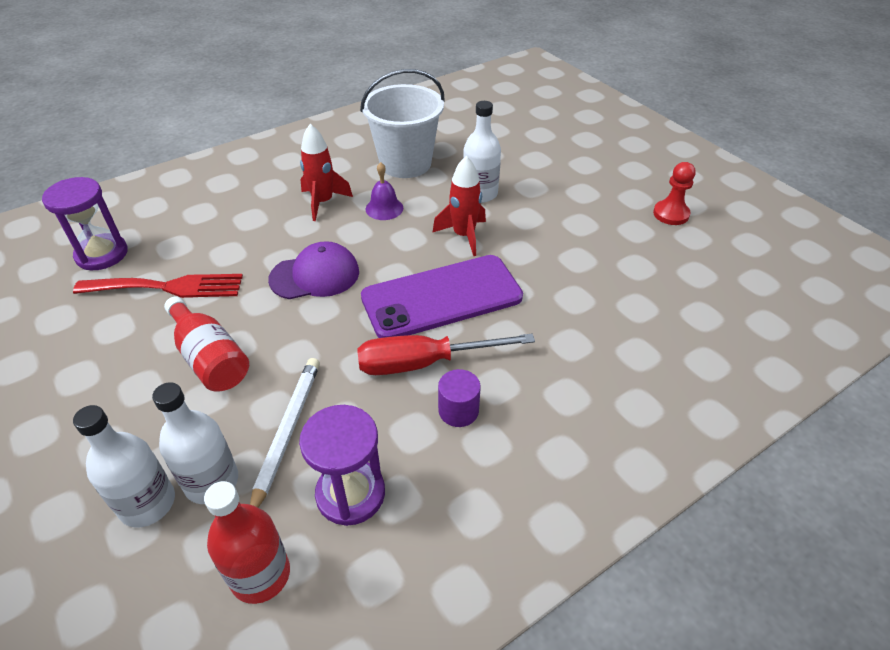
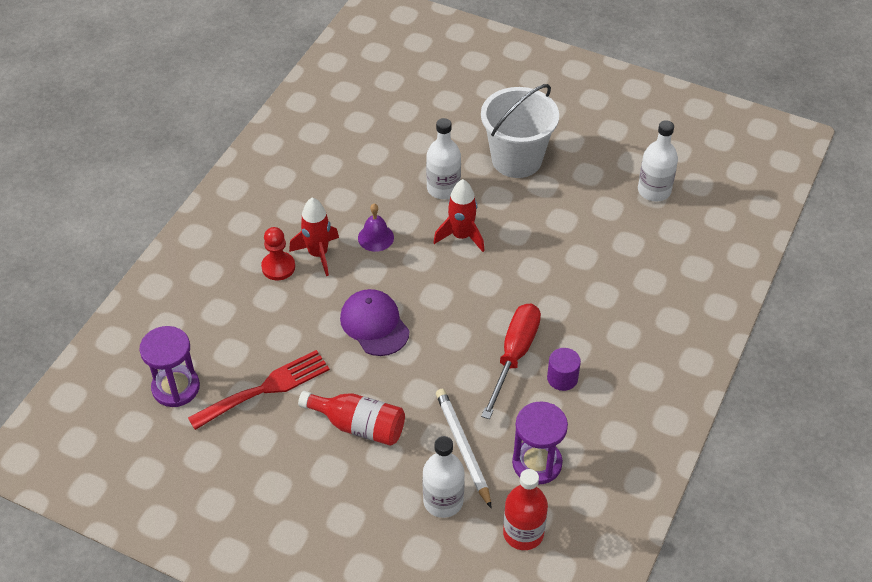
camera: 30 degrees left, 5 degrees up
white bottle [73,405,175,527] -> white bottle moved to [638,120,678,202]
purple cap [268,241,359,299] -> purple cap turned 75 degrees counterclockwise [340,289,410,356]
red screwdriver [357,334,535,375] -> red screwdriver turned 150 degrees clockwise [481,304,541,419]
white bucket [360,69,445,178] -> white bucket moved to [481,84,559,178]
purple phone [361,255,523,338] -> none
red pawn [653,162,696,225] -> red pawn moved to [261,227,295,280]

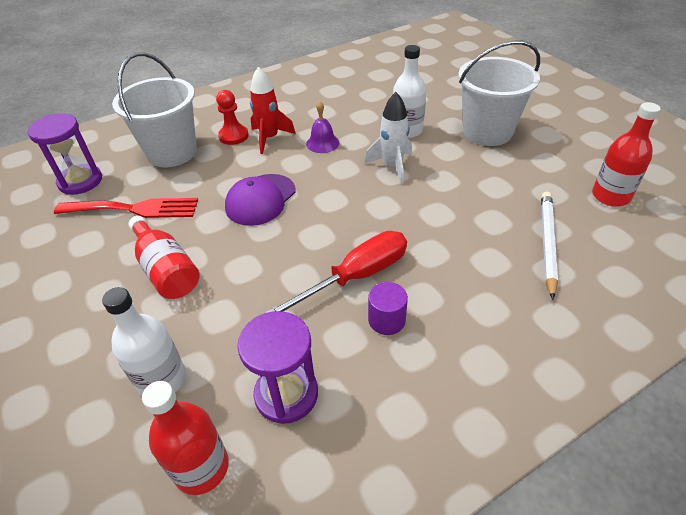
camera: 35 degrees right, 5 degrees down
purple cap [340,289,410,356] -> purple cap turned 150 degrees counterclockwise [225,174,296,226]
red rocket [433,179,485,252] -> white rocket [365,92,412,184]
white pencil [436,389,491,508] -> white pencil moved to [541,192,558,300]
white bottle [638,120,678,202] -> red bottle [592,102,661,207]
none -> white bucket [112,53,197,167]

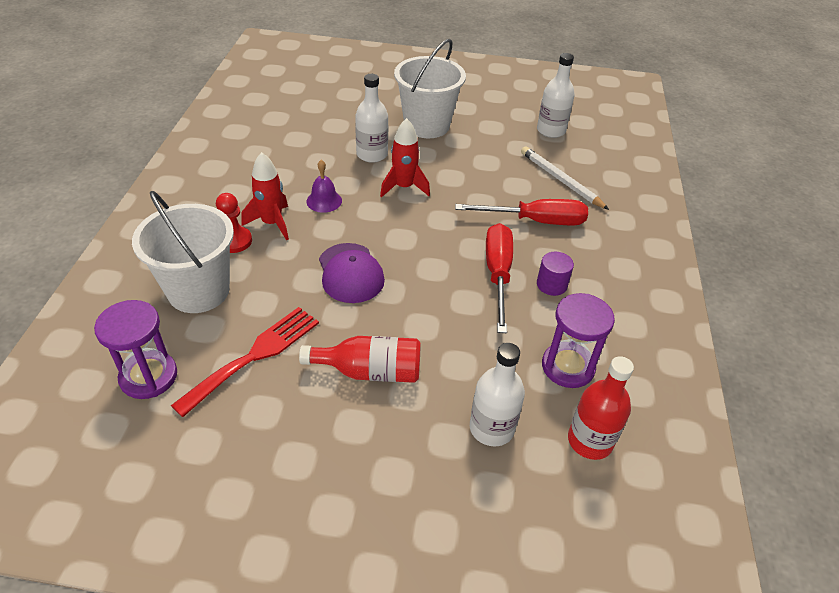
camera: 55 degrees left, 0 degrees up
white rocket [365,92,412,184] -> red rocket [380,118,430,197]
red bottle [592,102,661,207] -> white bottle [537,53,575,138]
none -> red screwdriver [455,199,588,225]

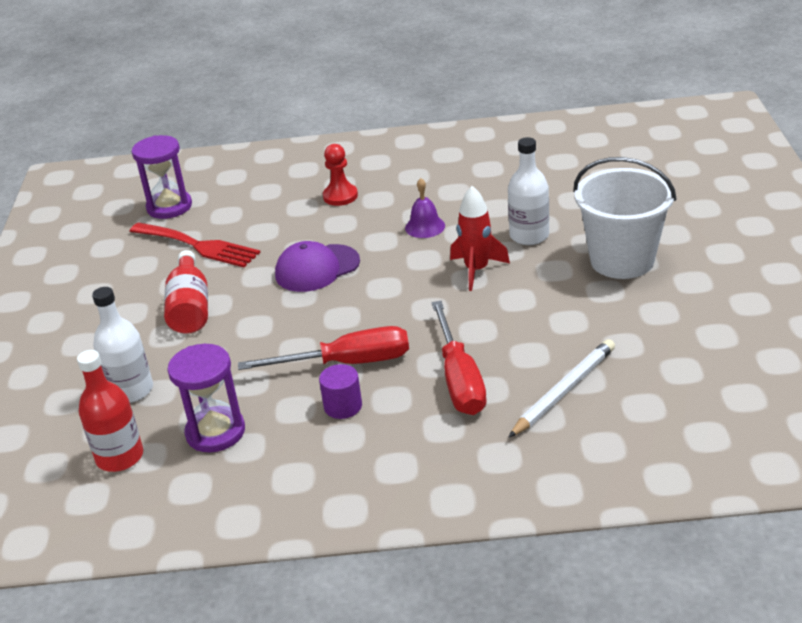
camera: 85 degrees right, 10 degrees down
white bucket [132,191,234,313] -> none
red rocket [241,152,289,240] -> none
white bottle [537,53,575,138] -> none

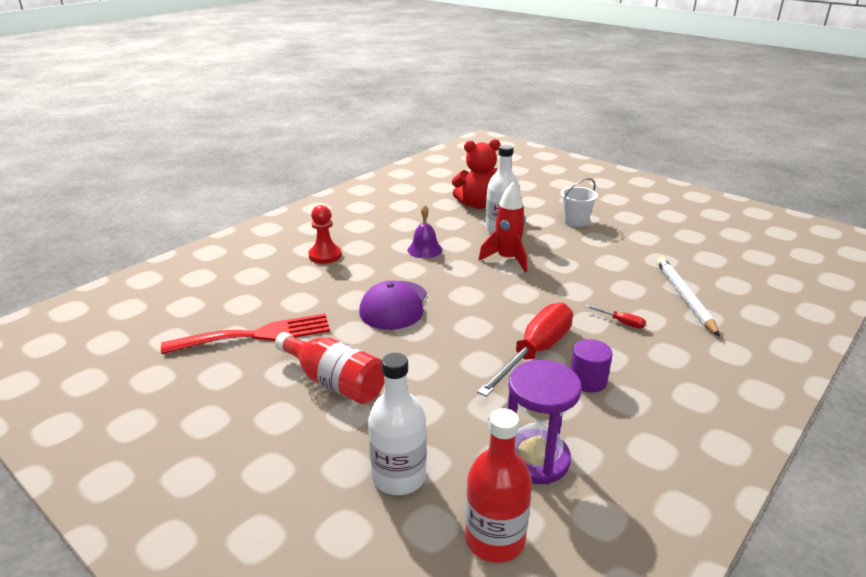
camera: 50 degrees left, 5 degrees down
purple hourglass [132,135,192,219] -> none
red screwdriver [431,301,487,415] -> red screwdriver [585,305,646,329], size x0.40
white bucket [573,157,676,279] -> white bucket [561,178,598,227], size x0.51
none -> red teddy bear [452,139,501,209]

